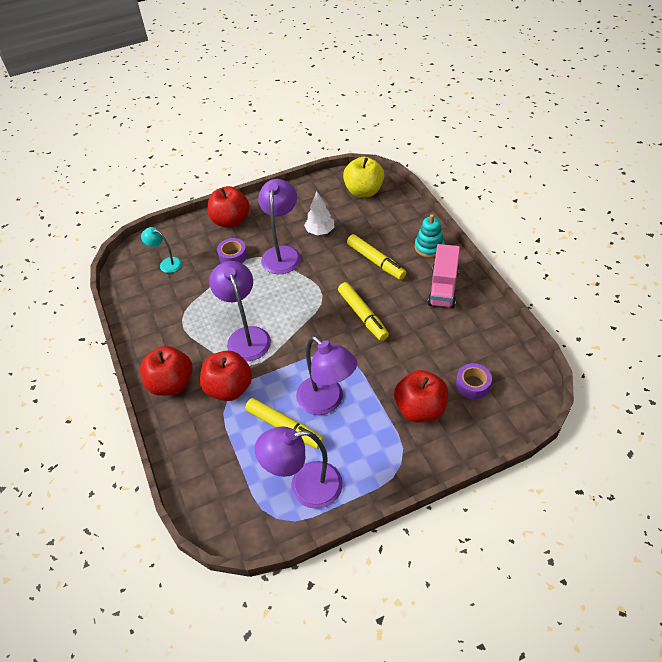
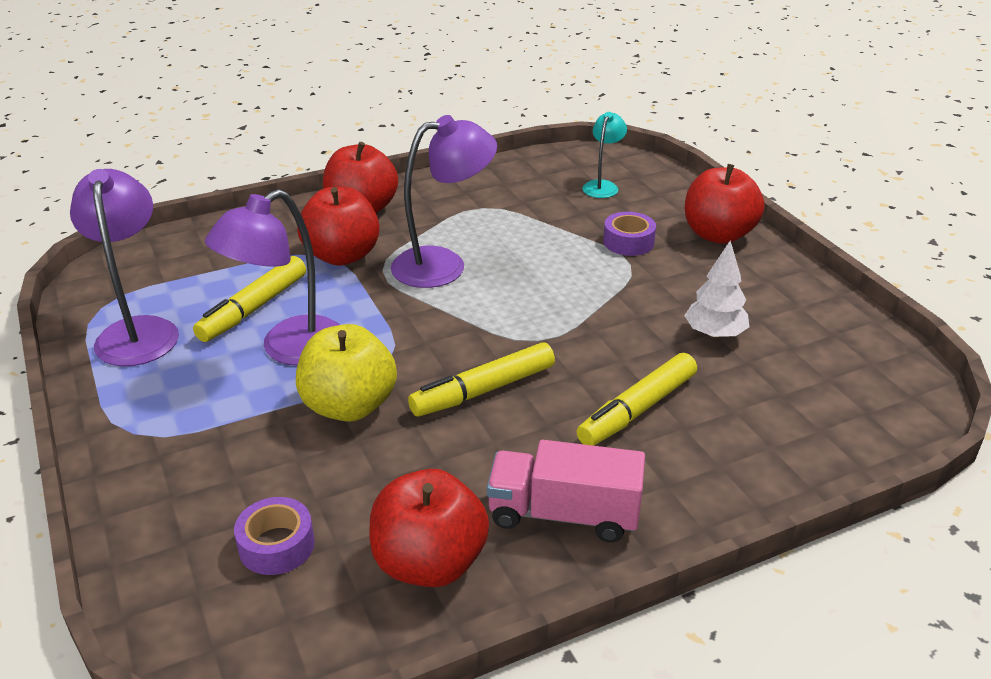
camera: 85 degrees right, 15 degrees down
purple lamp [258,179,301,274] -> none
yellow apple [343,157,384,197] -> yellow apple moved to [296,324,397,422]
red apple [394,370,448,422] -> red apple moved to [369,469,489,587]
turquoise stacking toy [415,214,445,258] -> none

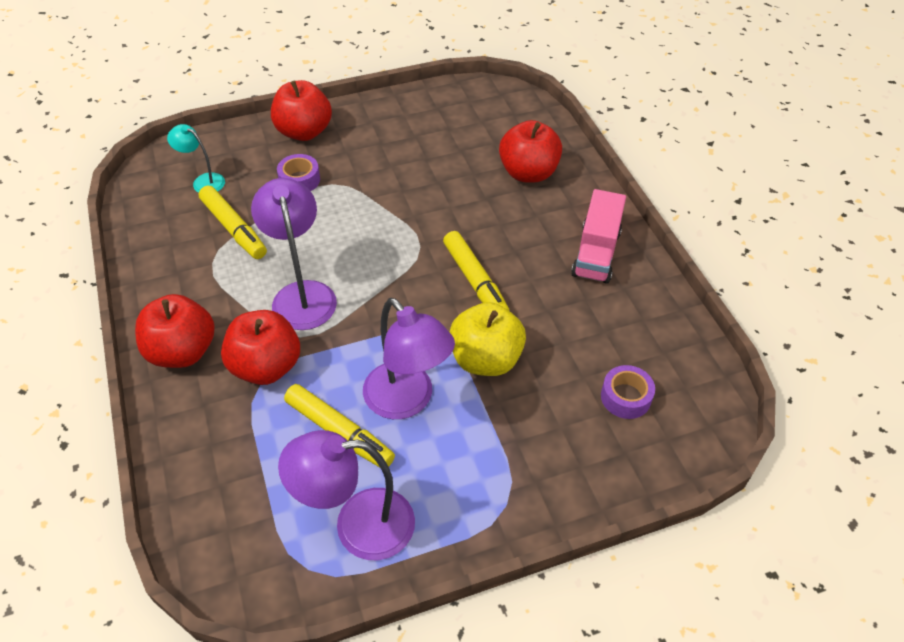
camera: 85 degrees left, 15 degrees up
red apple [369,469,489,587] -> red apple moved to [499,120,562,183]
yellow marker [576,353,697,446] -> yellow marker moved to [199,186,267,259]
white tree [684,240,749,339] -> none

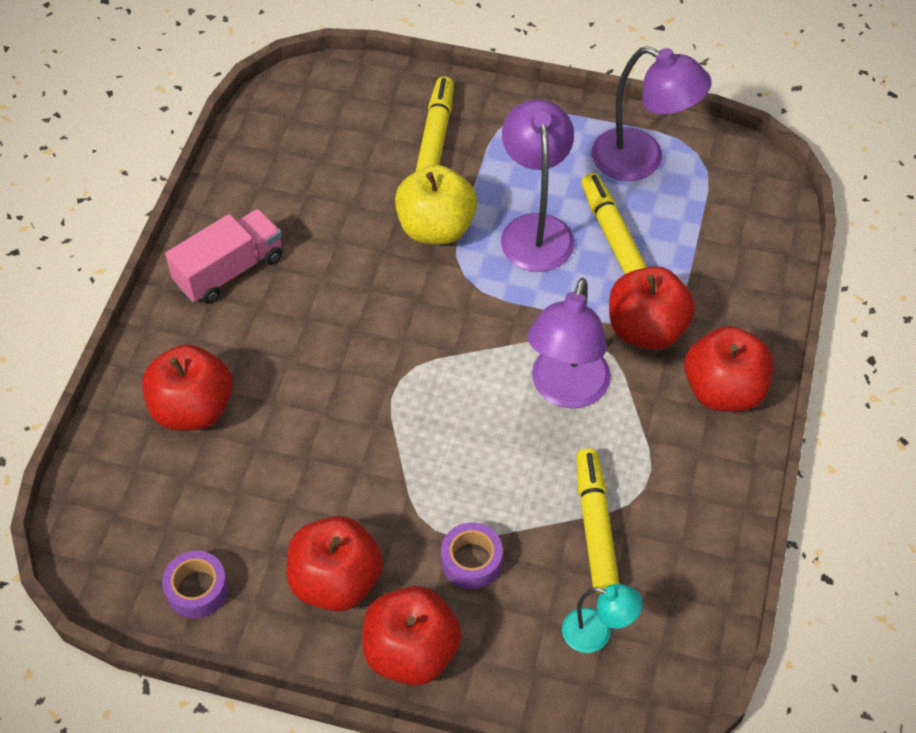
camera: 145 degrees left, 5 degrees up
turquoise lamp [167,124,225,193] -> turquoise lamp turned 45 degrees counterclockwise [562,584,642,653]
yellow marker [443,231,510,311] -> yellow marker moved to [415,77,454,172]
purple tape [601,365,655,419] -> purple tape moved to [162,551,228,619]
none -> red apple [286,516,383,612]

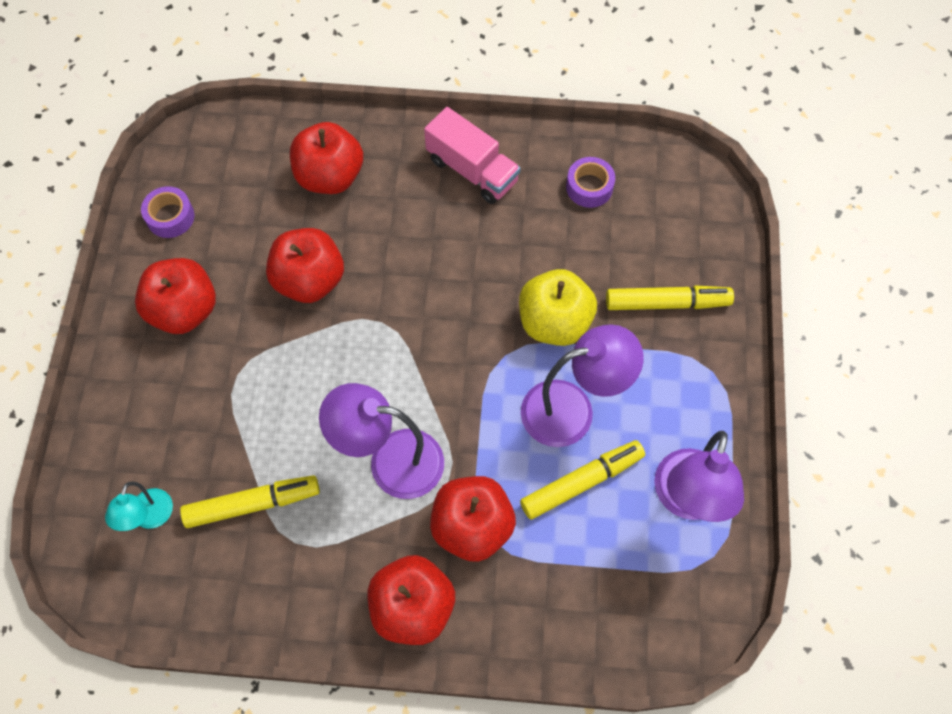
camera: 80 degrees right, 10 degrees up
red apple [363,586,462,686] -> red apple moved to [266,228,344,303]
purple tape [441,523,503,589] -> purple tape moved to [566,157,615,208]

